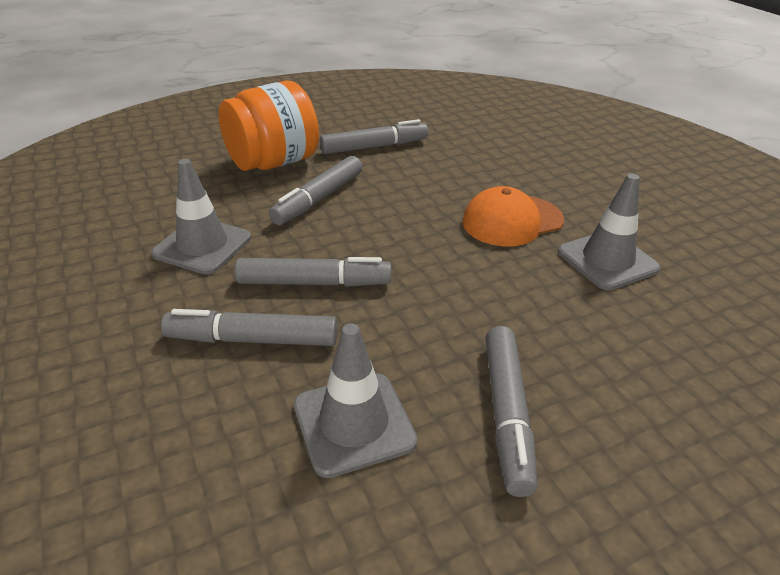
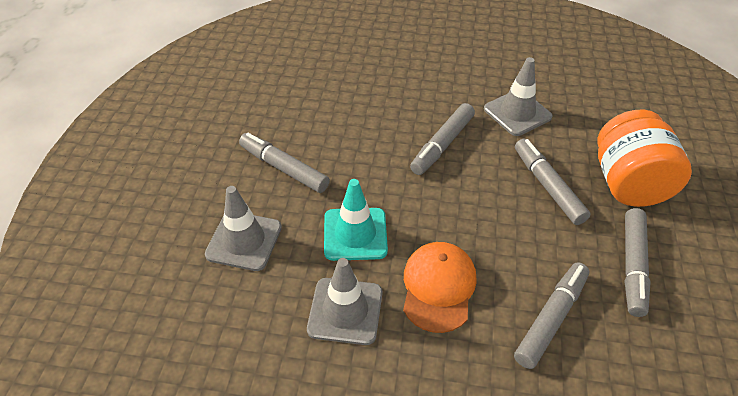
camera: 125 degrees right, 10 degrees up
grey marker [161,309,337,346] -> grey marker moved to [514,262,589,369]
grey traffic cone [294,323,417,478] -> grey traffic cone moved to [205,186,282,271]
none -> turquoise traffic cone [324,179,388,261]

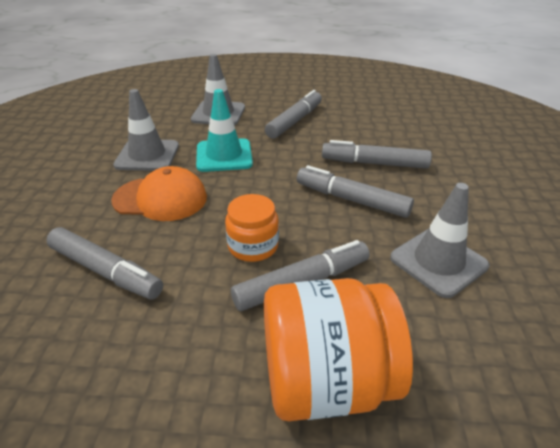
camera: 85 degrees right, 10 degrees down
grey marker [625,208,651,317] -> grey marker moved to [322,140,432,169]
none -> orange jar [225,194,279,262]

